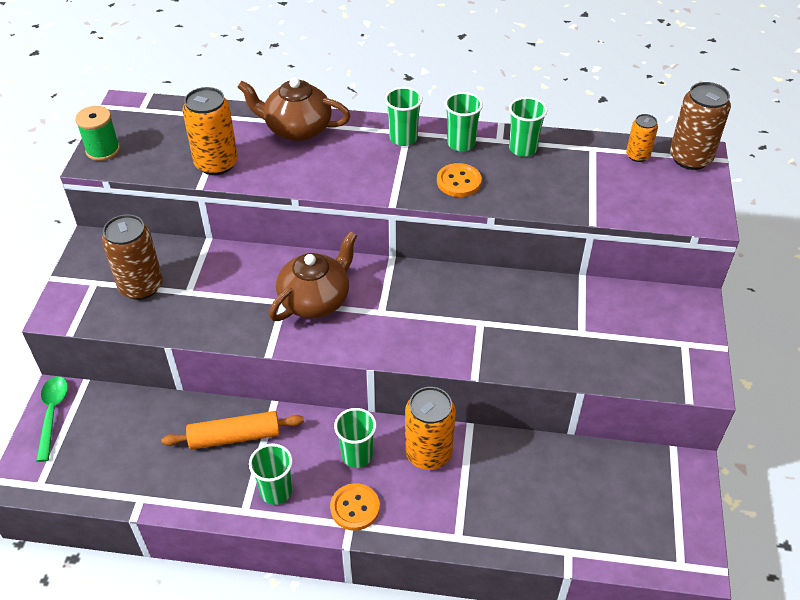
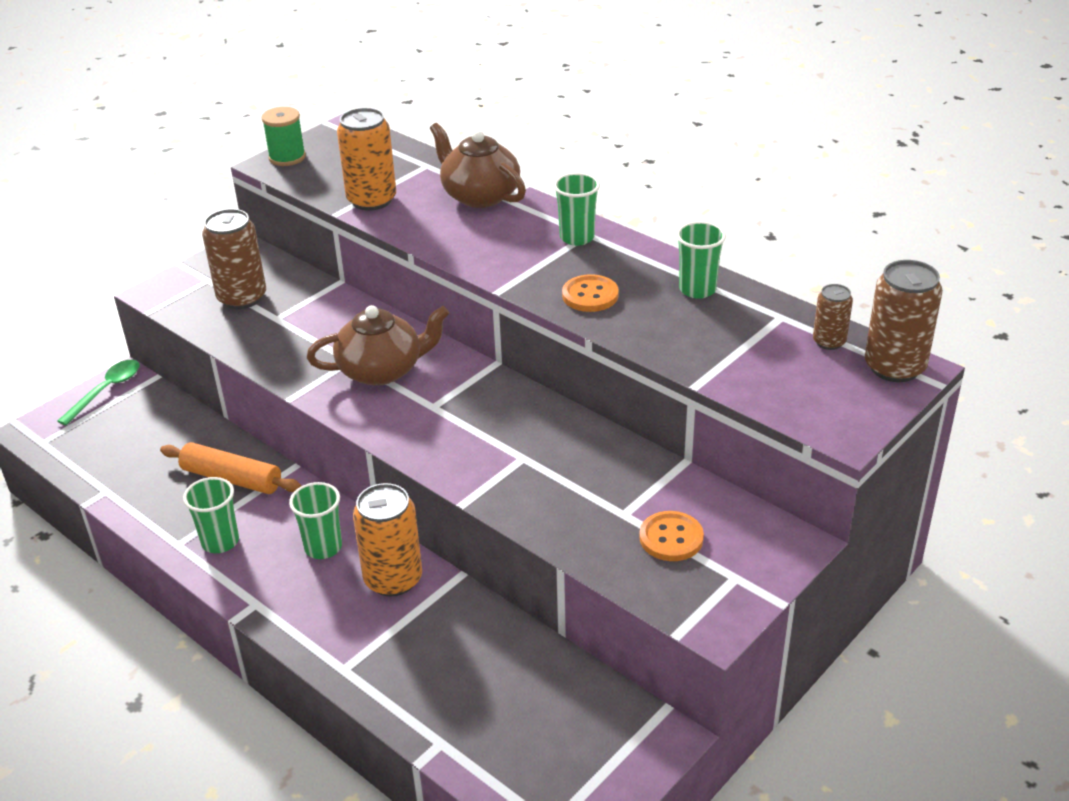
camera: 35 degrees right, 10 degrees down
orange button [330,483,380,531] -> orange button moved to [639,511,704,561]
green cup [445,92,483,151] -> none
orange can [626,114,658,162] -> brown can [813,284,853,350]

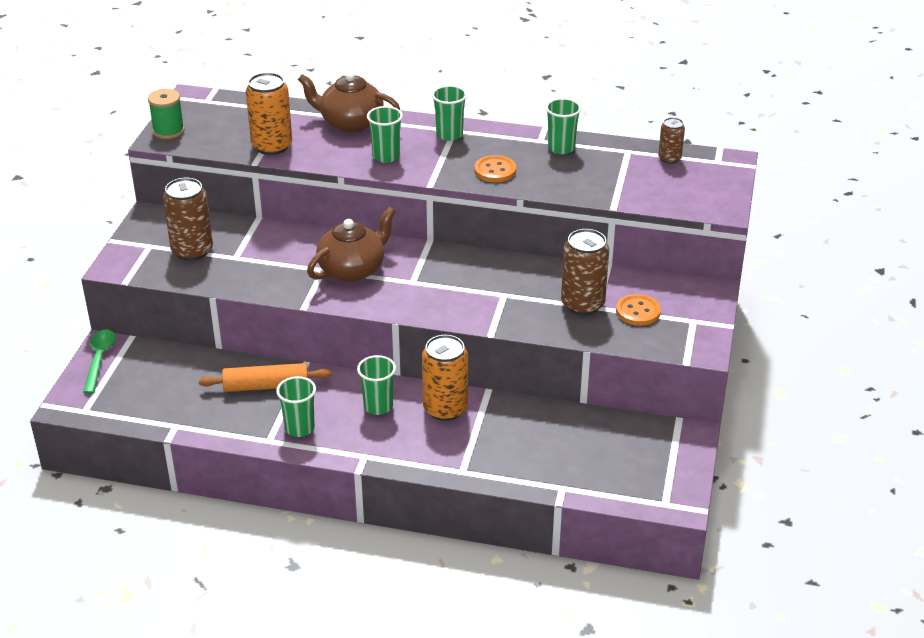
camera: 30 degrees left, 0 degrees up
brown can [865,260,943,382] -> brown can moved to [561,229,609,315]
none -> green cup [367,106,403,163]

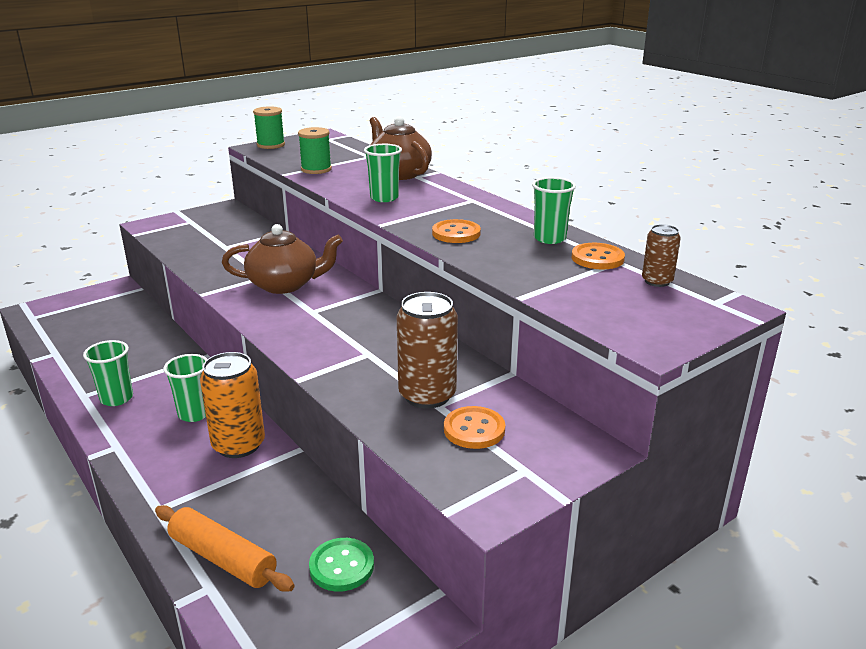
camera: 40 degrees right, 10 degrees down
green spoon [83,329,116,394] -> none
brown can [163,178,213,261] -> none
orange rolling pin [199,363,332,392] -> orange rolling pin moved to [155,505,295,592]
orange can [246,72,292,155] -> green spool [298,127,332,174]
green cup [432,85,467,141] -> none
none -> green button [309,538,374,592]
none -> orange button [572,243,625,269]

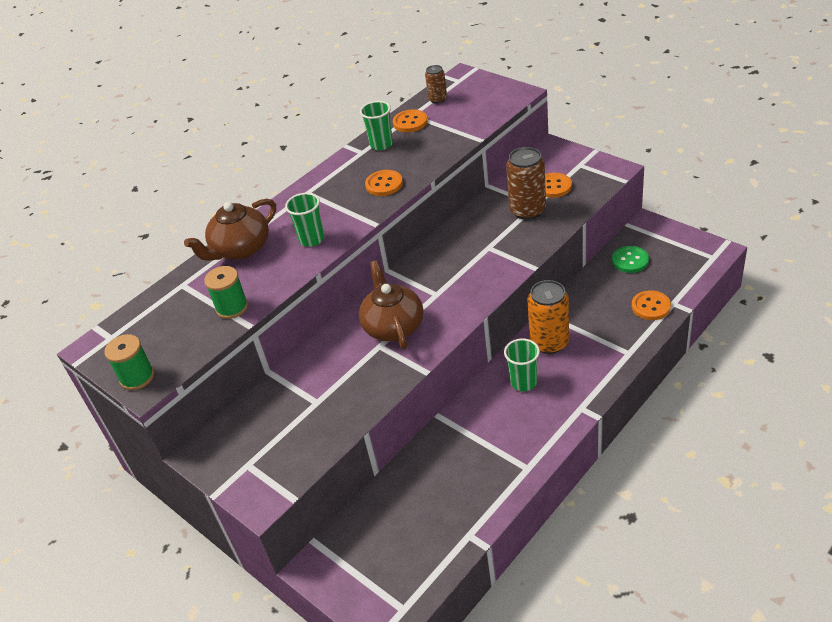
camera: 95 degrees left, 15 degrees up
green cup [83,340,133,406] -> none
orange rolling pin [155,505,295,592] -> orange button [632,290,671,320]

